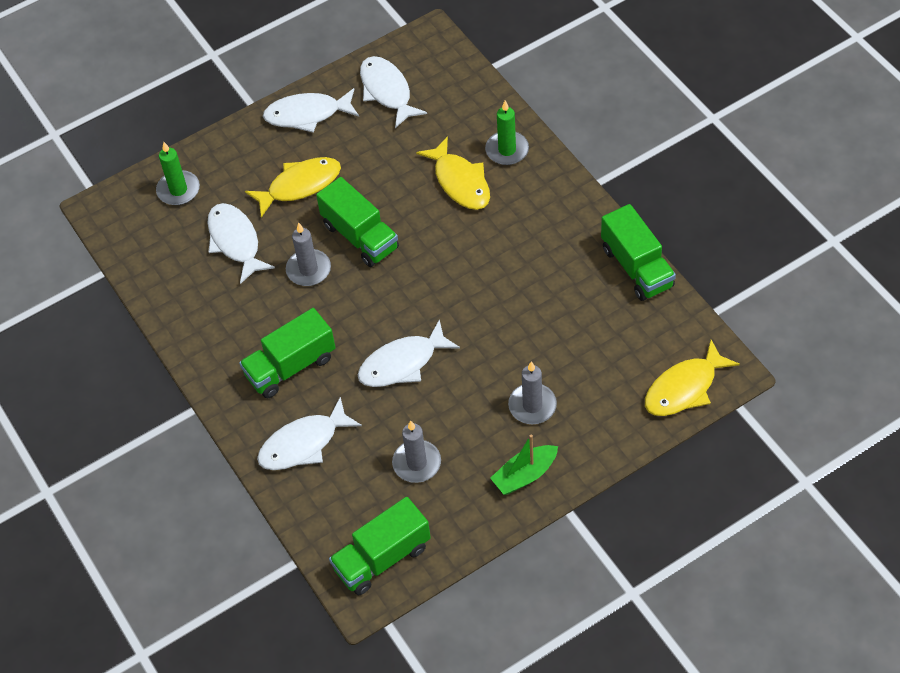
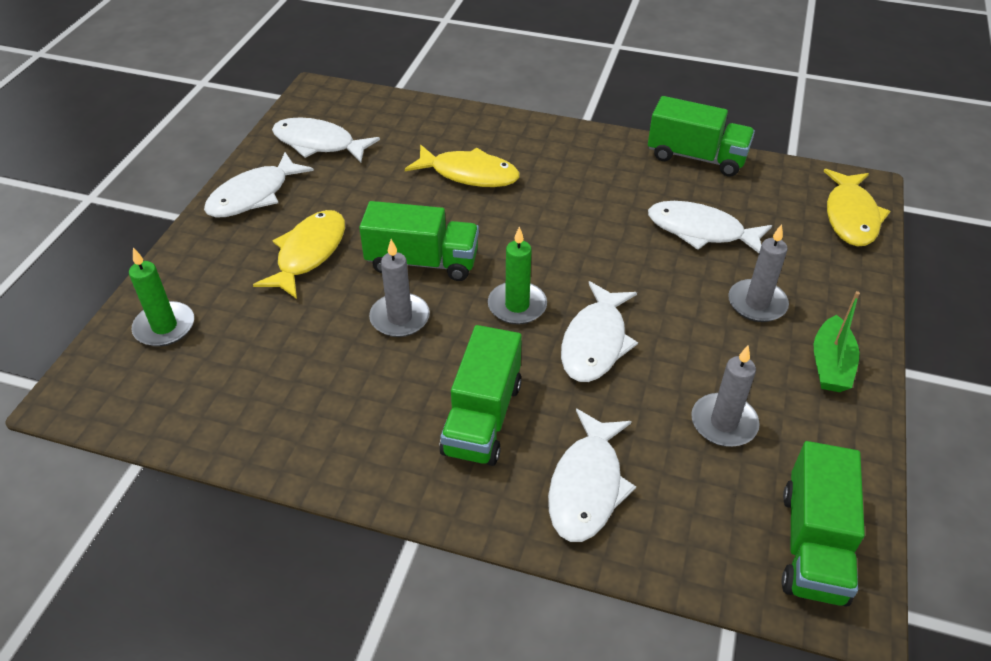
camera: 45 degrees left, 10 degrees down
white fish [207,203,275,284] -> white fish moved to [648,201,772,253]
green candle [485,100,529,165] -> green candle moved to [488,226,547,325]

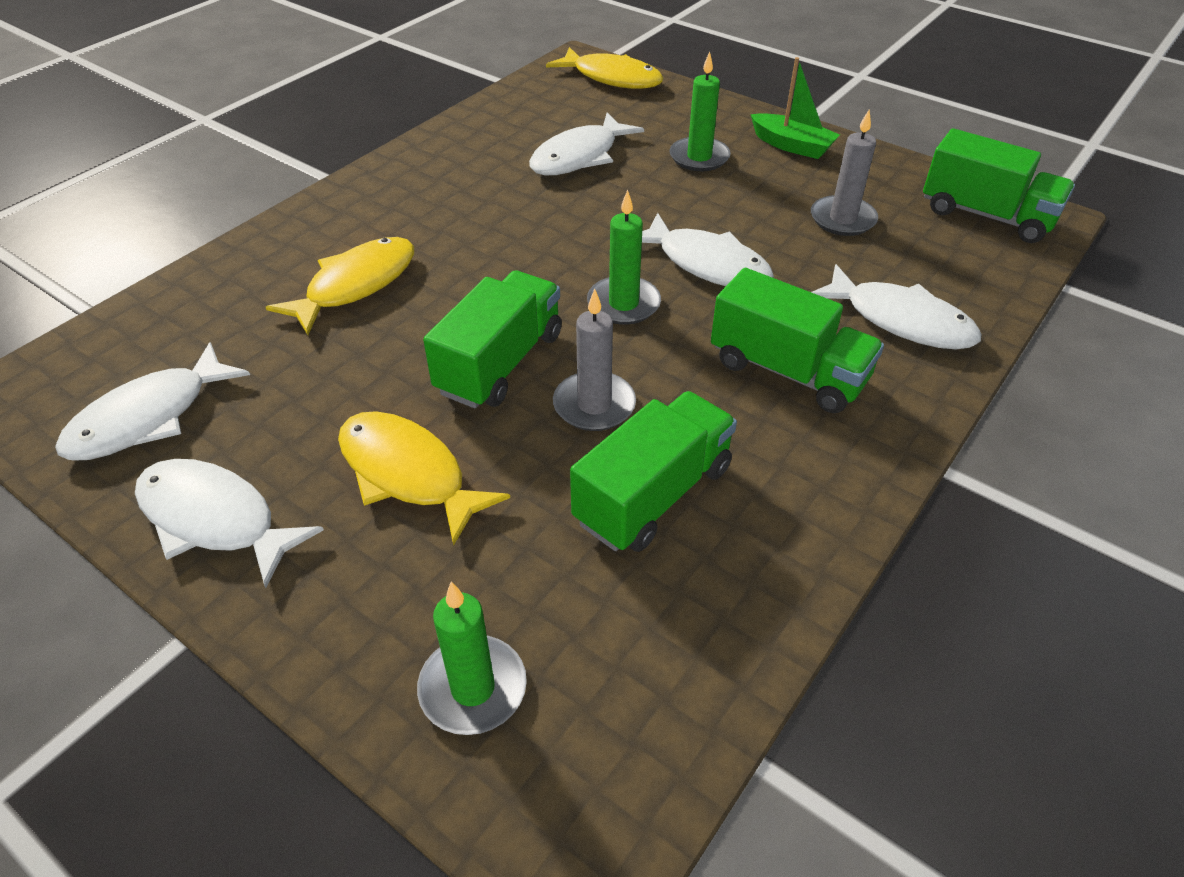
camera: 70 degrees left, 0 degrees up
white fish [204,152,314,218] -> white fish turned 150 degrees clockwise [135,459,324,588]
green truck [648,96,755,177] -> green truck moved to [570,391,737,552]
grey candle [728,224,789,322] -> green candle [669,52,731,171]

